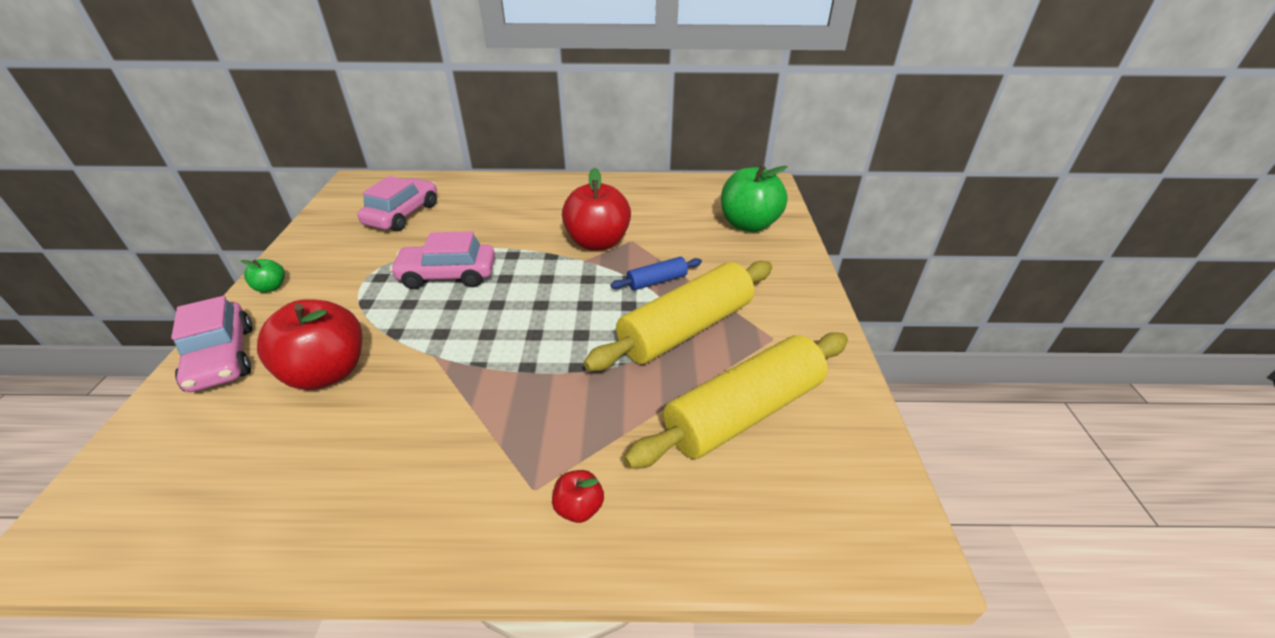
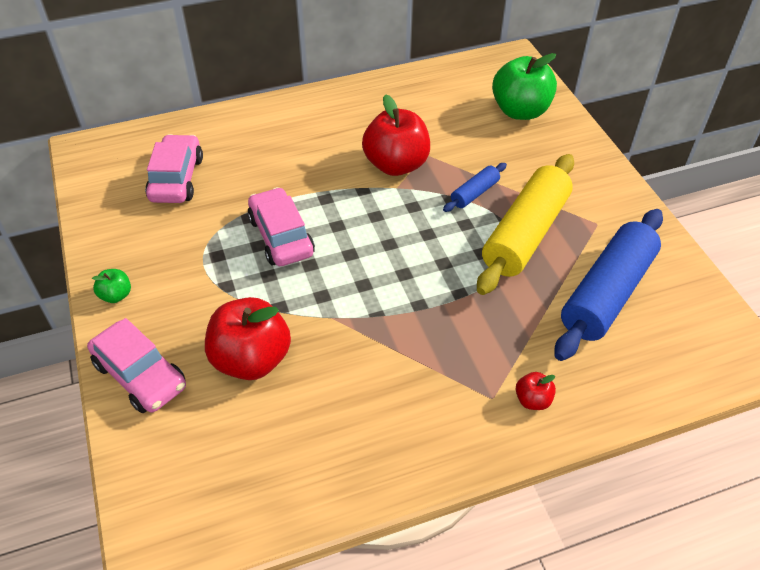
camera: 20 degrees left, 10 degrees up
pink car [390,231,495,289] -> pink car turned 90 degrees clockwise [247,187,315,266]
yellow rolling pin [624,332,848,469] -> blue rolling pin [555,209,663,361]

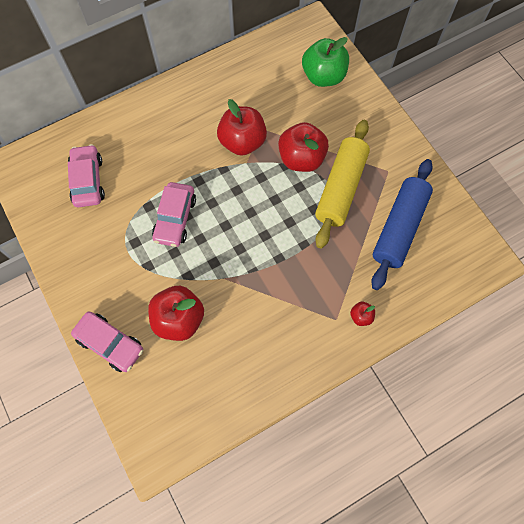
camera: 10 degrees left, 20 degrees up
green apple [92,269,131,303] -> none
pink car [247,187,315,266] -> pink car turned 135 degrees counterclockwise [152,182,196,247]
blue rolling pin [443,163,507,212] -> red apple [278,122,329,172]

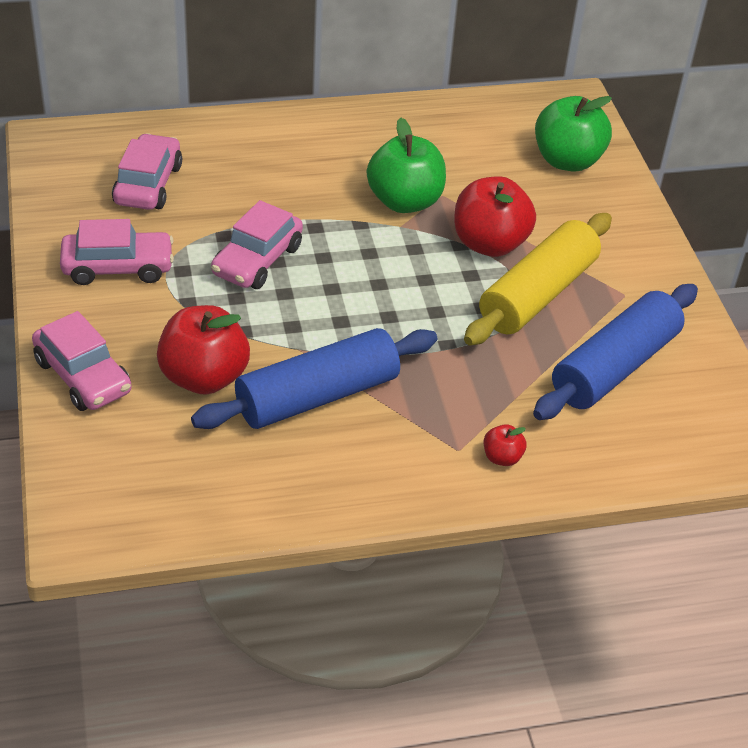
camera: 15 degrees right, 25 degrees down
red apple [217,99,267,156] -> green apple [367,118,446,213]
none -> pink car [60,219,174,285]
none -> blue rolling pin [191,328,437,429]

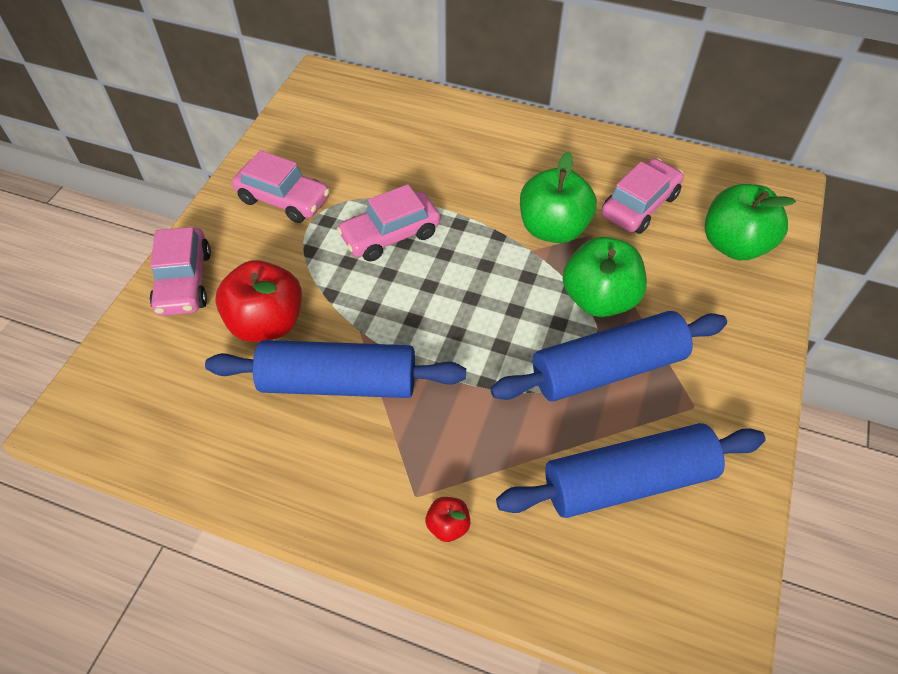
camera: 35 degrees right, 10 degrees up
pink car [112,133,182,210] -> pink car moved to [602,158,684,234]
red apple [454,176,536,257] -> green apple [563,237,647,317]
yellow rolling pin [464,213,612,346] -> blue rolling pin [490,311,727,402]

